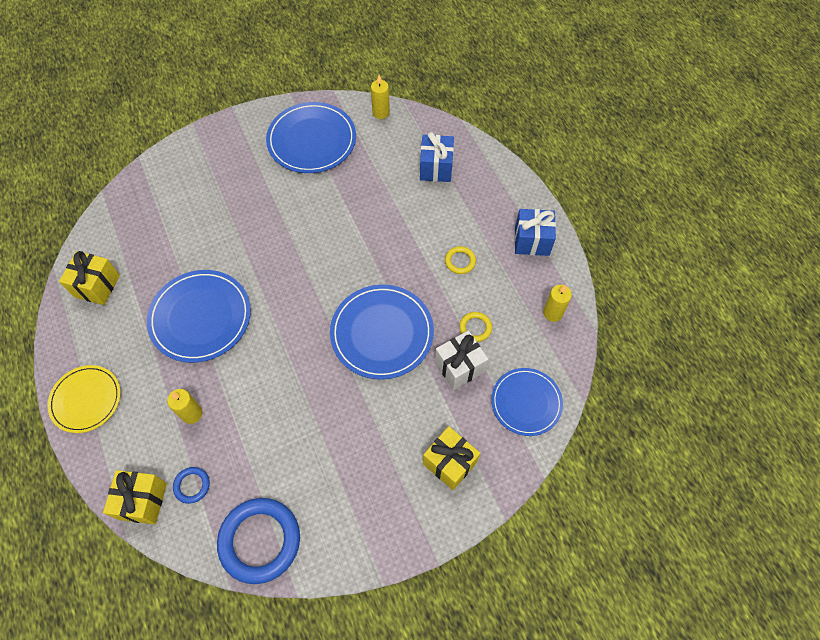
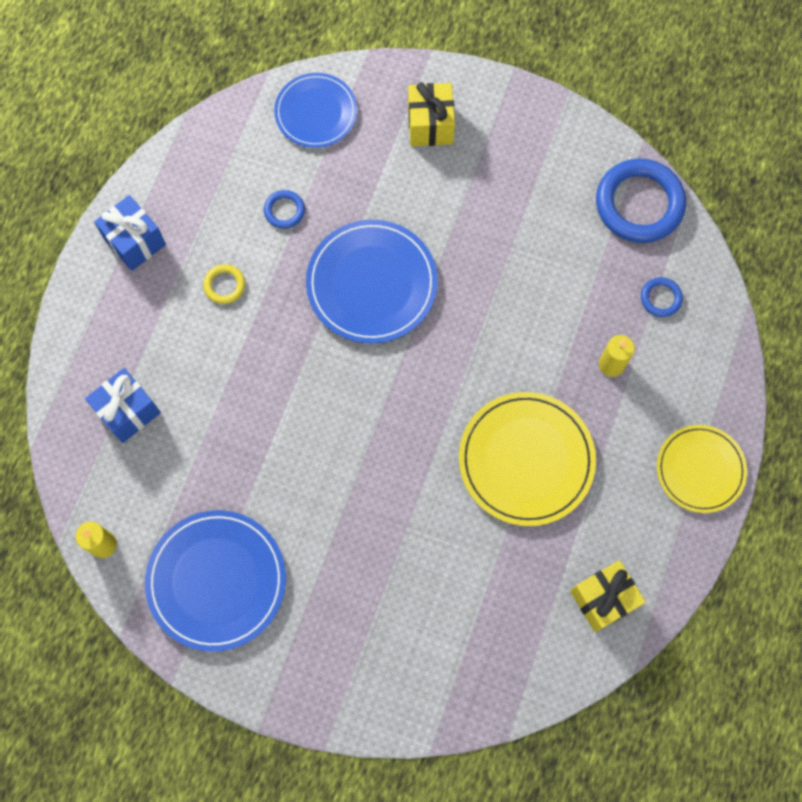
camera: 135 degrees left, 10 degrees up
yellow gift [103,470,167,524] -> none
blue plate [147,270,251,363] -> yellow plate [459,392,596,526]
white gift [435,331,488,390] -> none
yellow ring [459,312,492,342] -> blue ring [264,190,305,229]
yellow candle [543,285,572,322] -> none

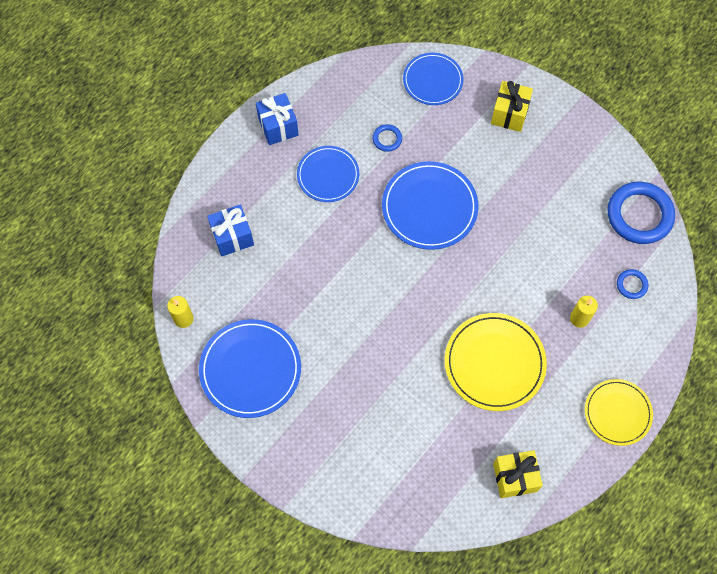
camera: 20 degrees right, 5 degrees down
yellow ring [203,264,245,304] -> blue plate [297,146,359,202]

